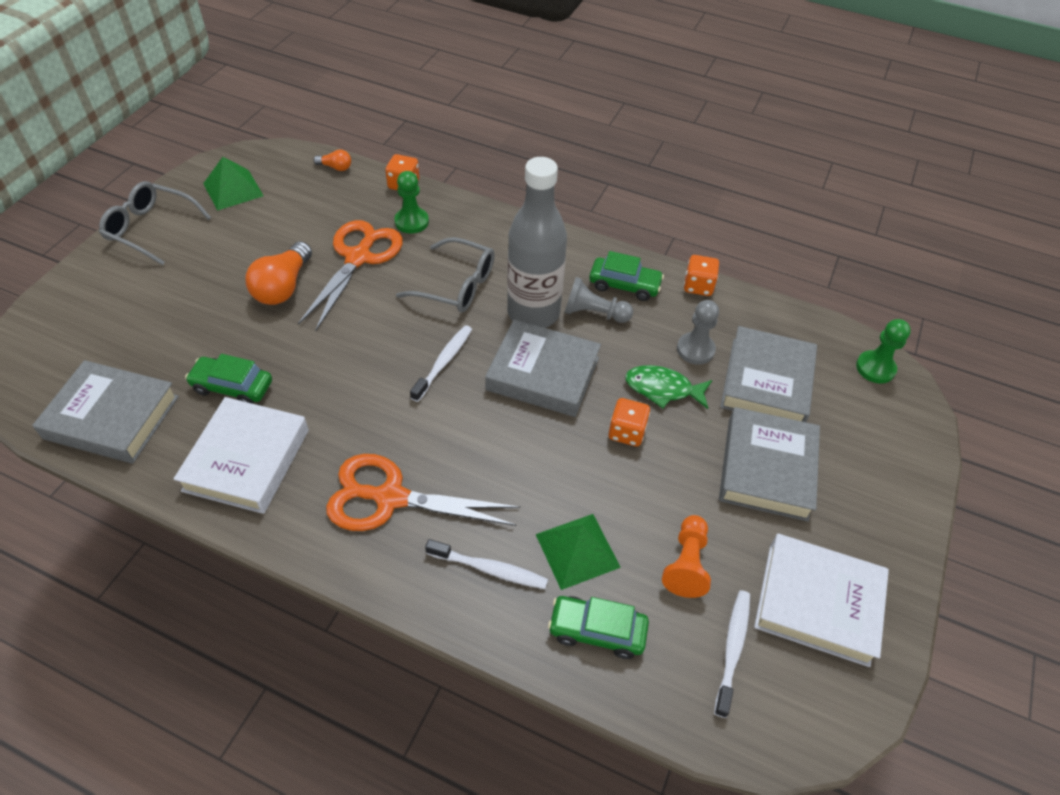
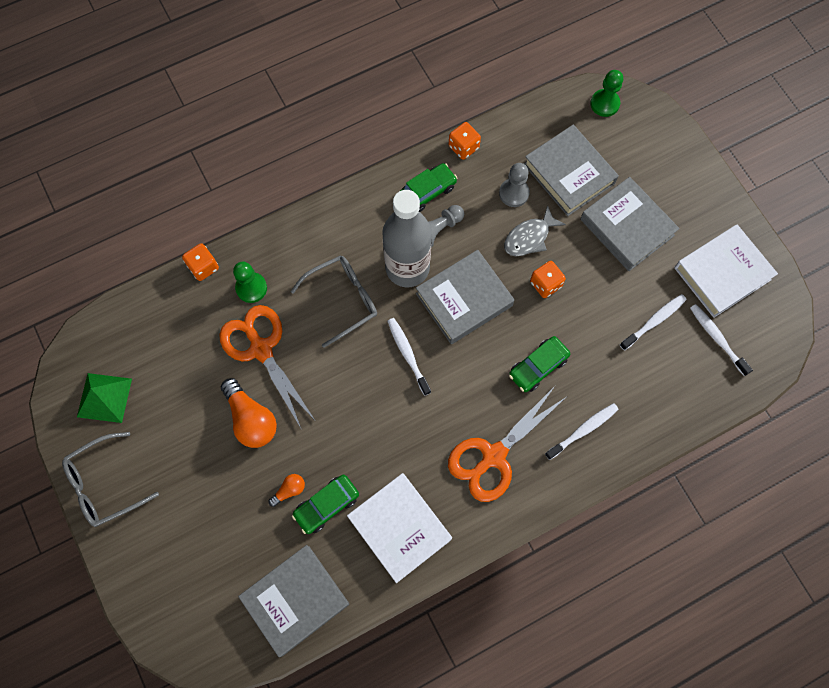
camera: 50 degrees left, 20 degrees up
orange light bulb [313,150,351,171] -> orange light bulb moved to [269,474,305,507]
green pyramid [535,514,621,590] -> none
green car [548,596,649,659] -> green car moved to [509,336,570,392]
green fish [625,365,712,409] -> grey fish [504,205,566,256]
orange pawn [662,515,711,598] -> white toothbrush [620,294,687,351]

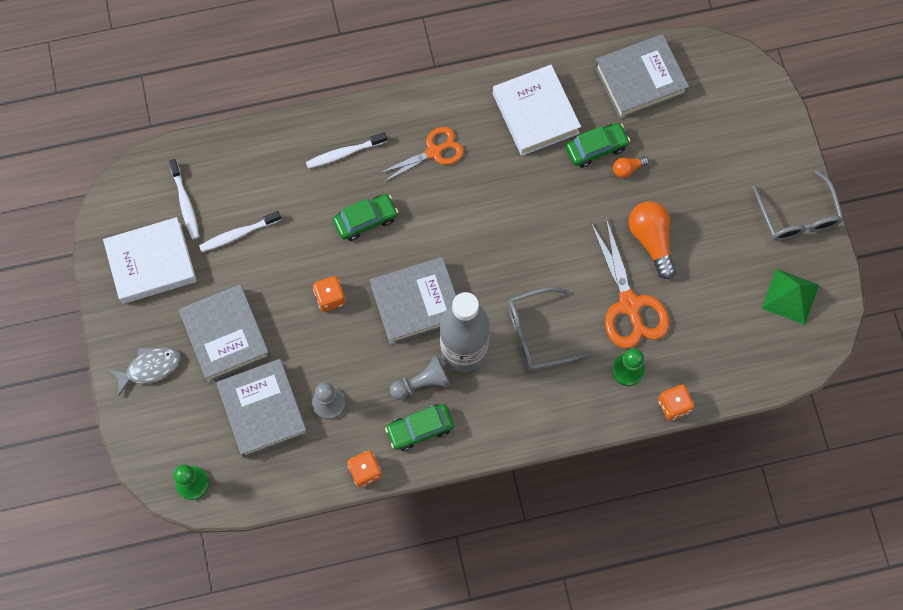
camera: 165 degrees left, 0 degrees up
grey glasses [62,432,159,527] -> grey glasses turned 90 degrees clockwise [752,170,844,241]
white toothbrush [387,318,431,396] -> none
orange scissors [448,386,566,502] -> orange scissors [378,127,464,183], size x0.66
grey fish [504,205,566,256] -> grey fish moved to [109,347,181,396]

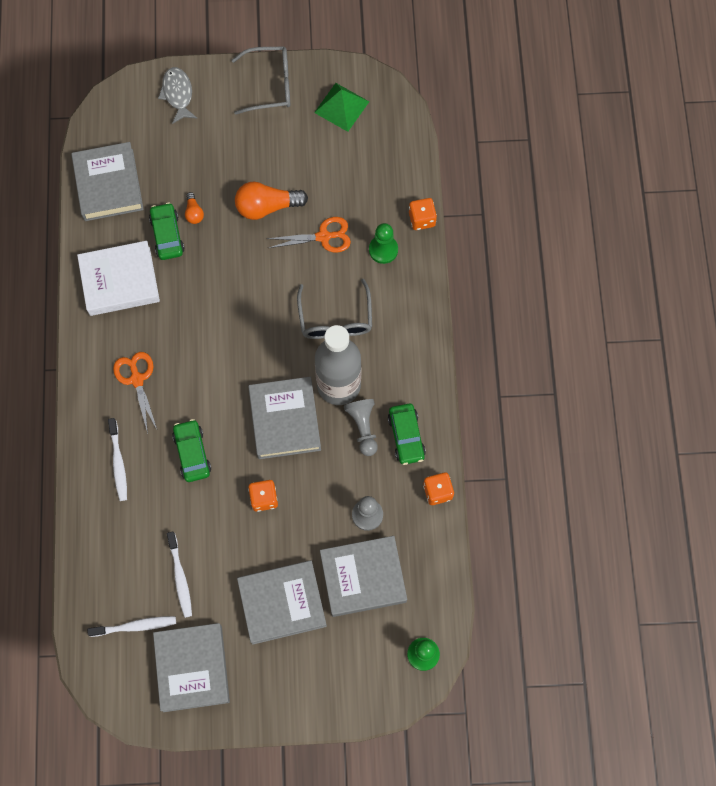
camera: 80 degrees left, 0 degrees up
white book [103,217,197,304] -> grey book [153,623,230,712]
grey fish [109,347,181,396] -> grey fish moved to [158,67,198,124]
orange scissors [591,218,670,348] -> orange scissors [267,217,351,252], size x0.66

